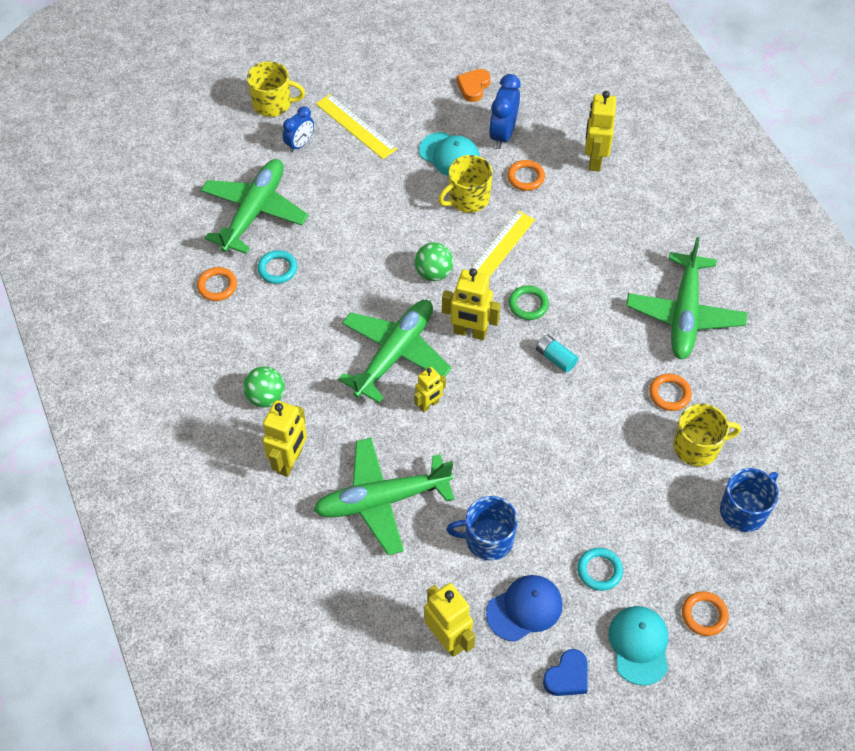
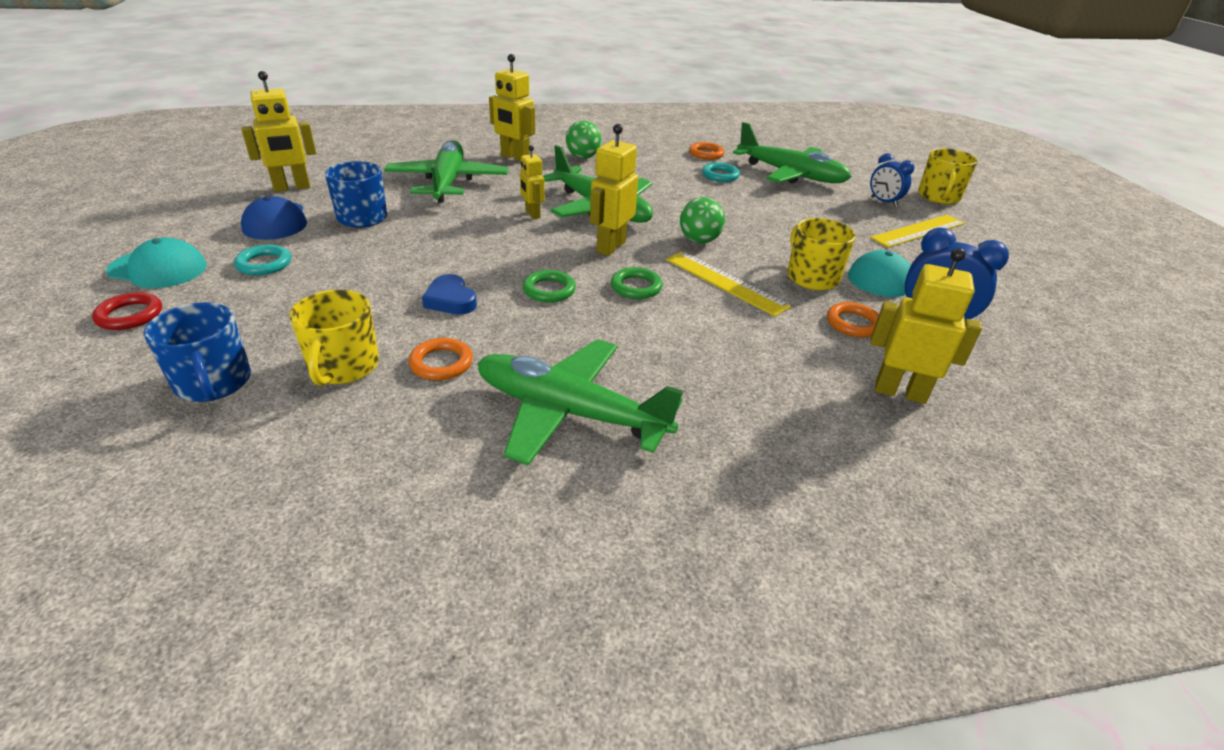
camera: 100 degrees right, 20 degrees down
orange heart [457,69,491,102] -> none
turquoise battery [536,334,578,373] -> green ring [523,270,576,303]
blue heart [543,649,588,696] -> blue heart moved to [422,274,477,315]
orange ring [682,591,729,636] -> red ring [92,292,162,330]

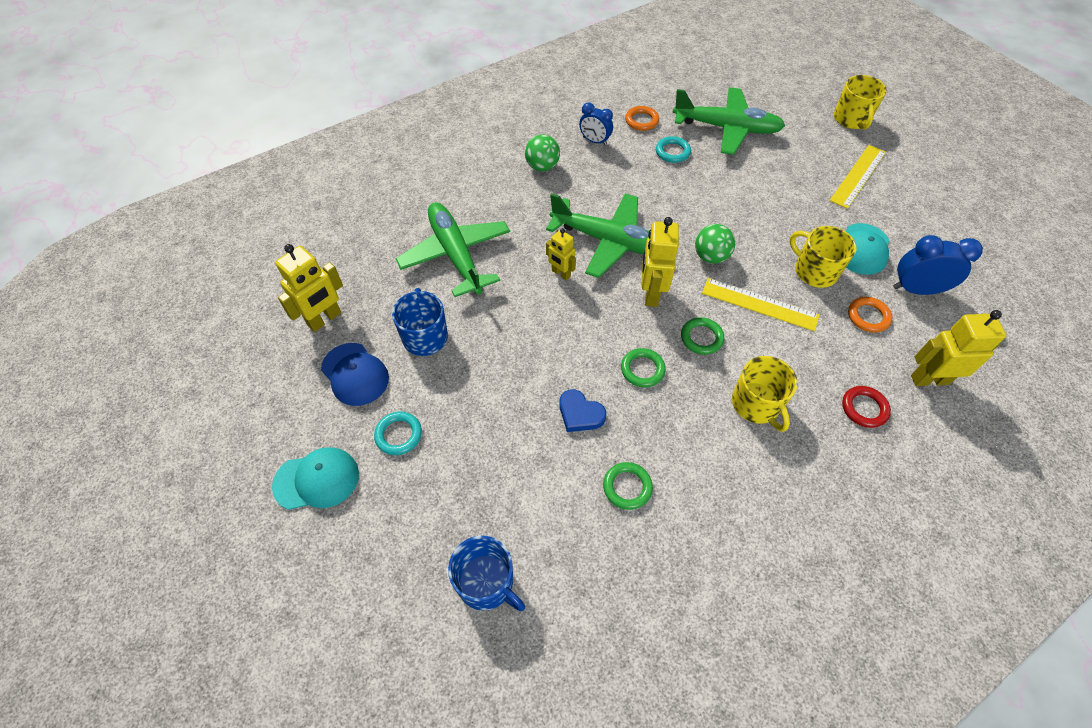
camera: 20 degrees left, 20 degrees up
red ring [92,292,162,330] -> red ring moved to [842,386,891,428]
yellow mug [289,290,379,386] -> yellow mug moved to [732,356,798,432]
orange ring [409,338,473,380] -> green ring [603,462,653,510]
green plane [477,339,683,465] -> none
yellow robot [489,54,535,162] -> none
blue clock [870,153,914,207] -> blue clock moved to [579,103,613,145]

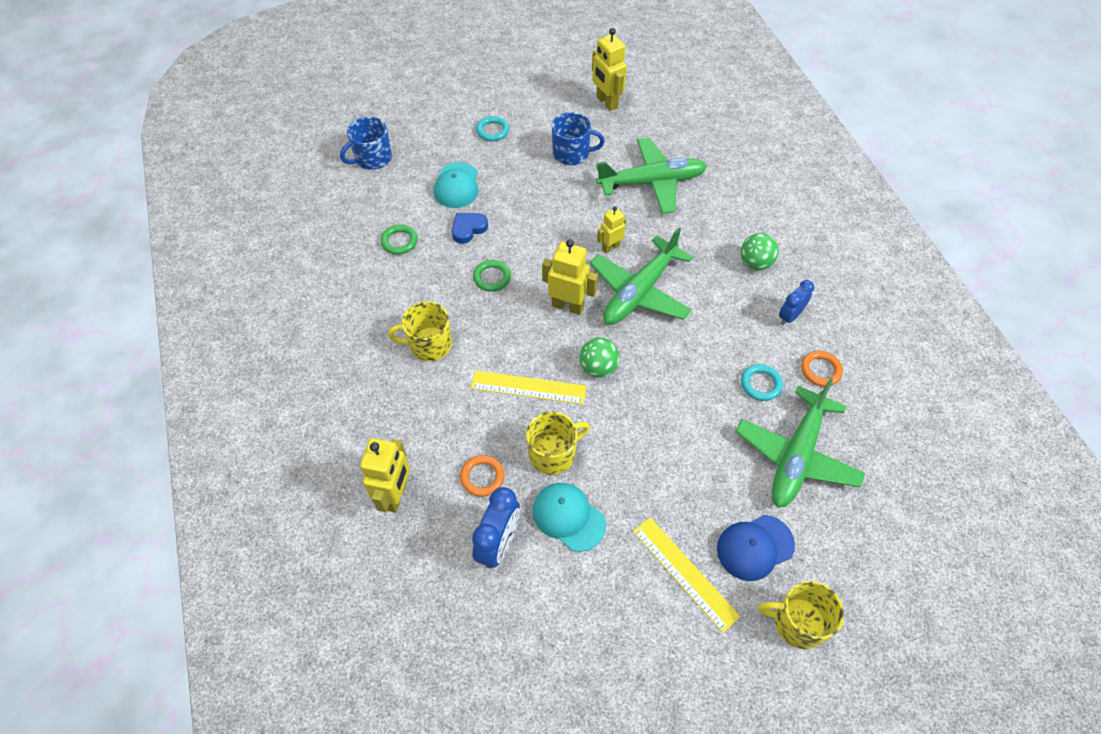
camera: 105 degrees right, 0 degrees up
turquoise cap [272,447,359,510] -> turquoise cap moved to [434,162,478,208]
blue cap [321,343,389,406] -> blue cap moved to [717,515,795,581]
green ring [681,317,724,355] -> none
yellow ruler [702,278,820,331] -> yellow ruler turned 60 degrees clockwise [471,370,587,405]
red ring [842,386,891,428] -> none

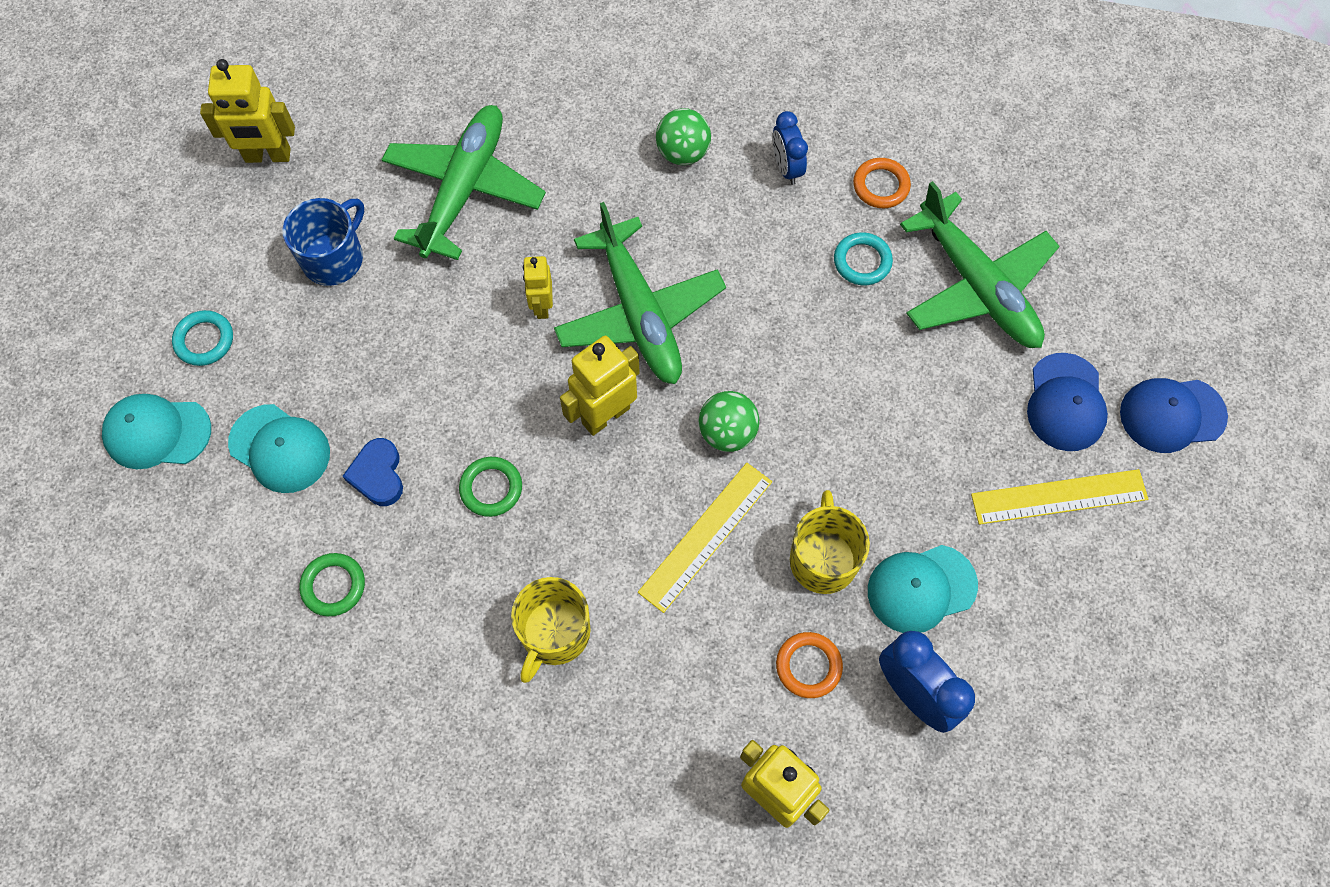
camera: 60 degrees left, 10 degrees up
blue mug [340,116,392,170] -> none
yellow mug [758,581,844,649] -> blue cap [1120,378,1228,453]
none -> turquoise cap [102,394,211,469]

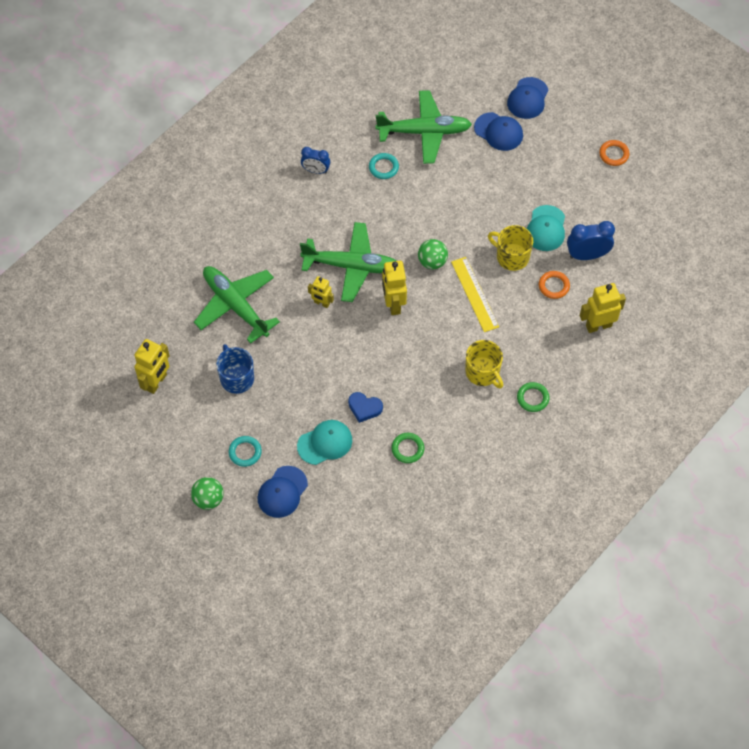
camera: 60 degrees left, 5 degrees down
turquoise cap [102,394,211,469] -> blue cap [257,466,308,518]
green ring [459,457,522,517] -> green ring moved to [517,382,550,412]
green ball [656,108,711,165] -> green ball moved to [191,477,224,510]
orange ring [853,158,911,208] -> orange ring moved to [599,140,630,166]
yellow ruler [971,469,1148,525] -> none

